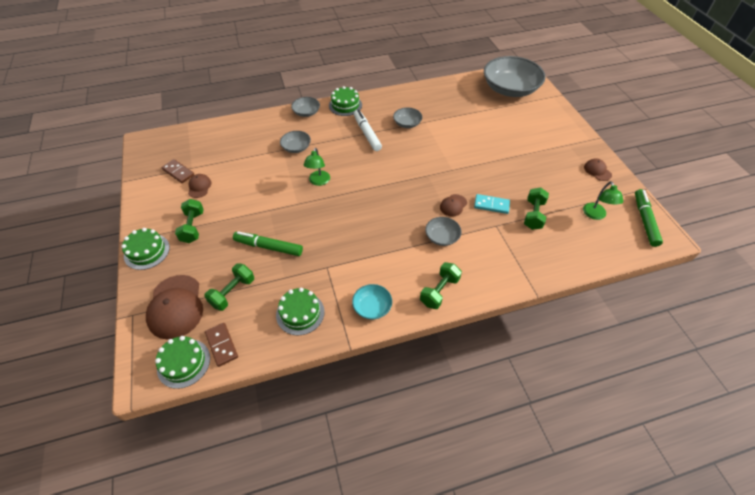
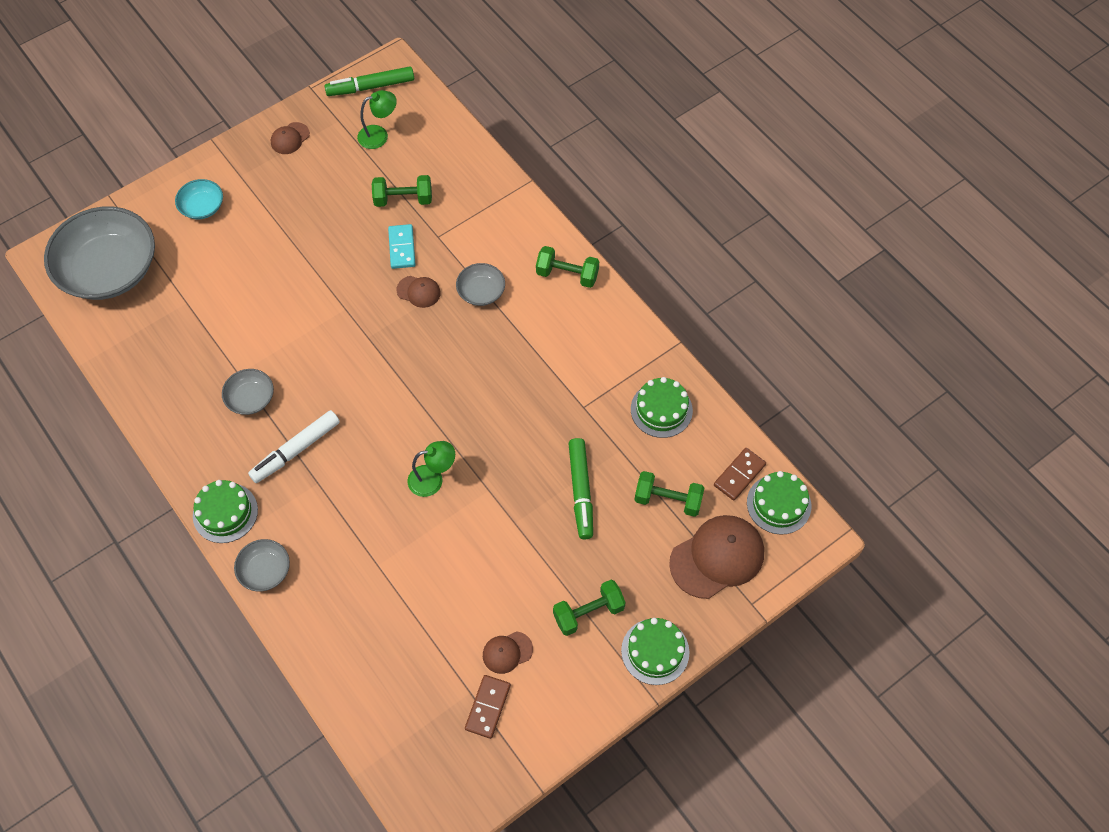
camera: 110 degrees left, 10 degrees up
grey bowl [280,131,311,153] -> none
turquoise bowl [352,284,392,319] -> turquoise bowl moved to [175,179,223,219]

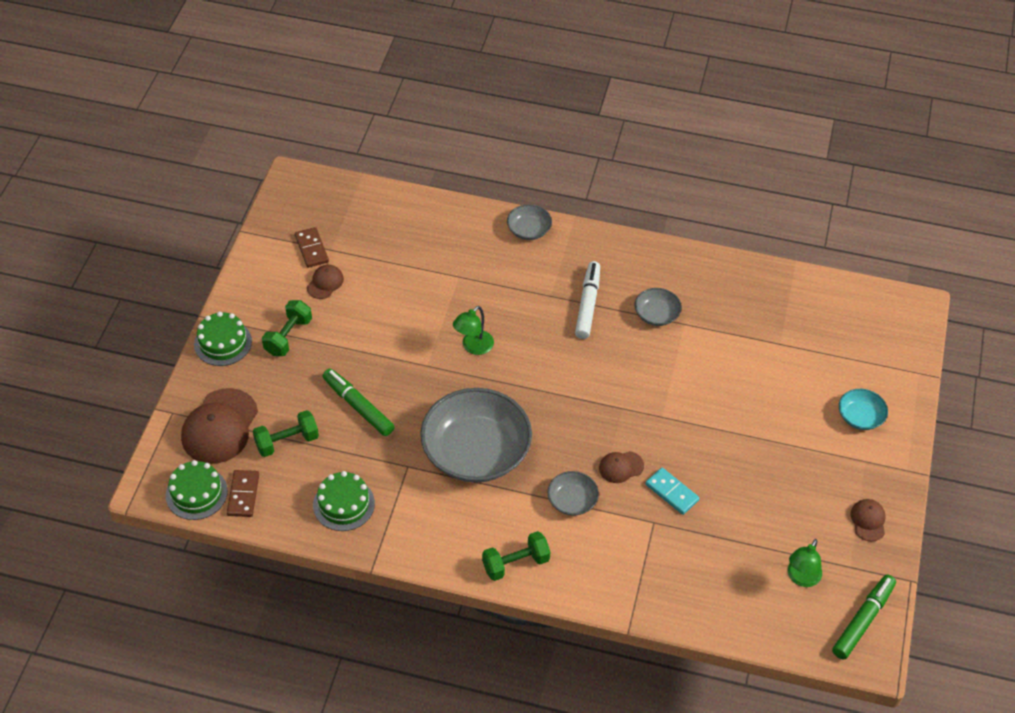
camera: 140 degrees right, 10 degrees down
grey bowl [44,206,155,300] -> grey bowl moved to [420,388,532,483]
green cake [193,480,258,543] -> none
green dumbbell [372,175,432,207] -> none

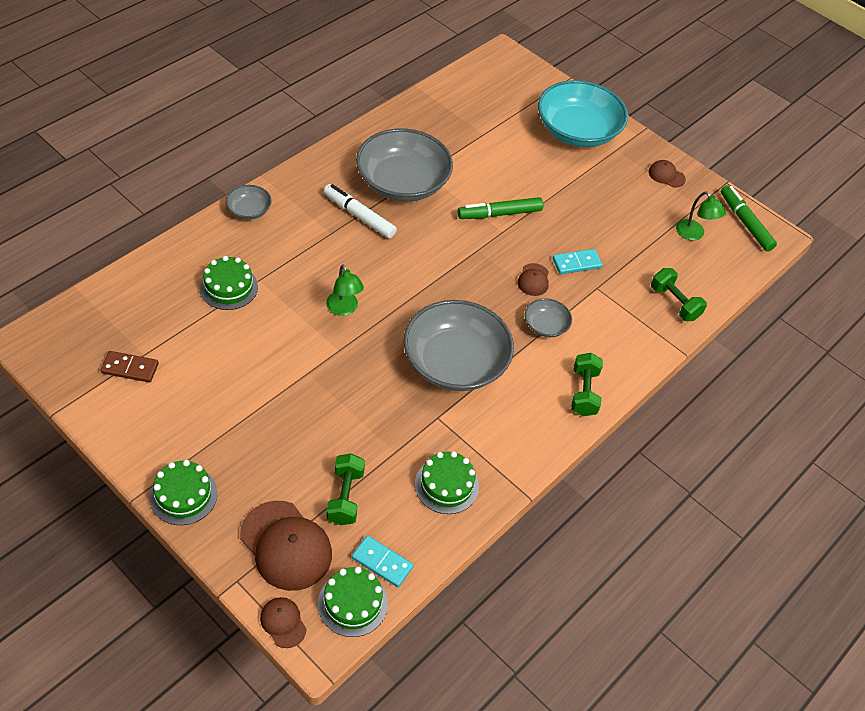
camera: 65 degrees left, 0 degrees up
brown domino [227,470,259,517] -> turquoise domino [352,535,413,587]
green dumbbell [262,300,312,356] -> green dumbbell moved to [651,268,707,321]
brown cap [307,265,344,299] -> brown cap moved to [260,597,306,648]
green marker [323,368,395,436] -> green marker moved to [458,197,543,219]
grey bowl [635,288,681,326] -> grey bowl [356,128,453,202], size x2.21
turquoise bowl [839,389,888,430] -> turquoise bowl [538,80,628,147], size x2.21
none -> green cake [200,256,258,310]

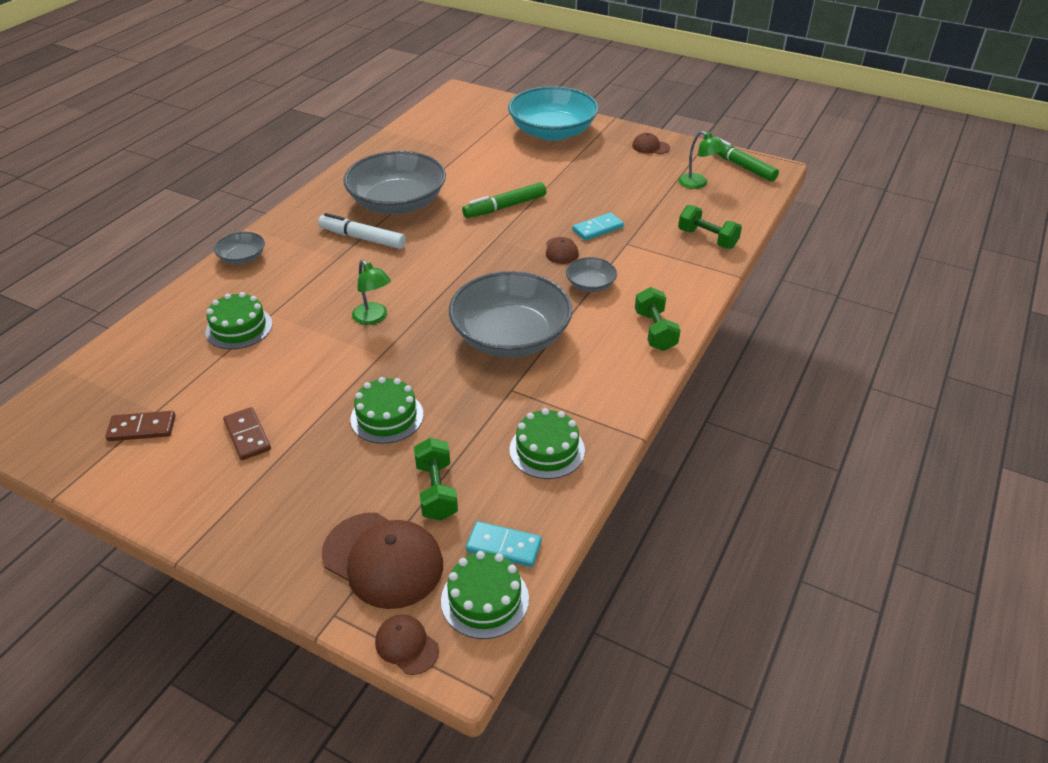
camera: 10 degrees left, 10 degrees down
green cake [150,460,218,525] -> green cake moved to [350,377,424,444]
none -> brown domino [223,407,271,460]

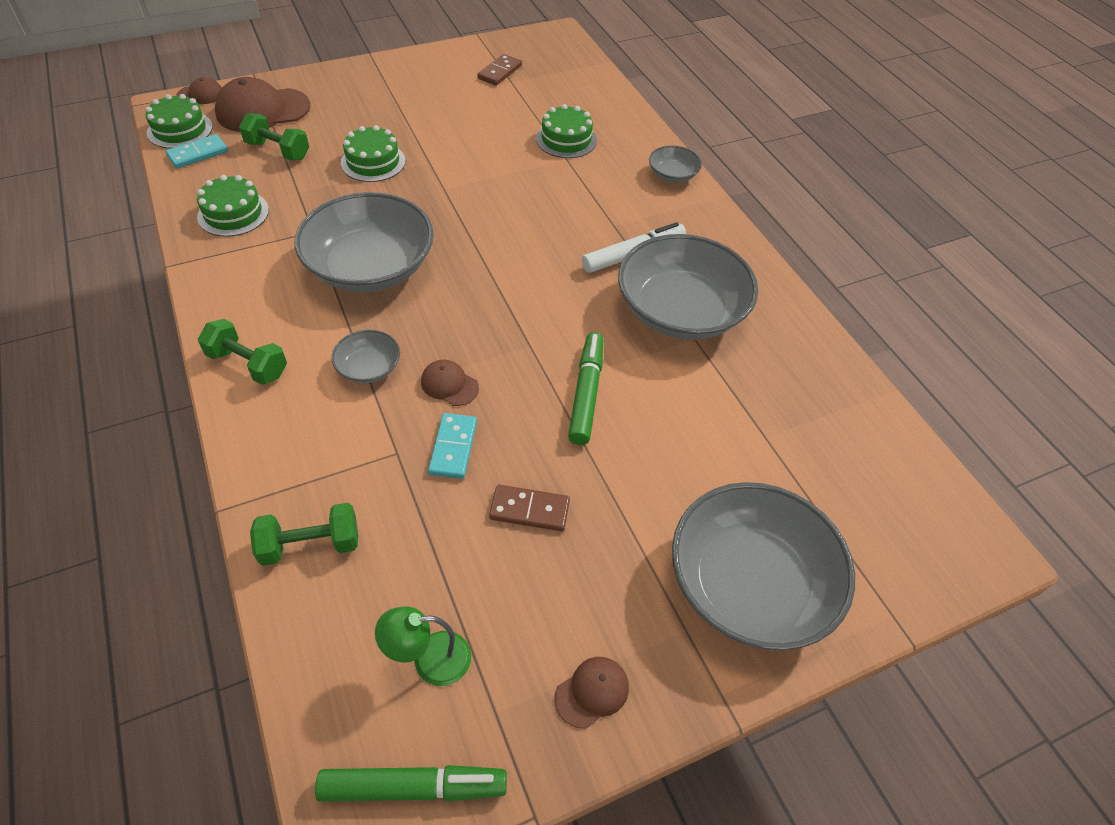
camera: 125 degrees right, 10 degrees up
brown domino [223,407,271,460] -> brown domino moved to [489,485,570,531]
green lamp [352,260,391,325] -> none
turquoise bowl [508,86,599,141] -> grey bowl [672,482,855,651]

